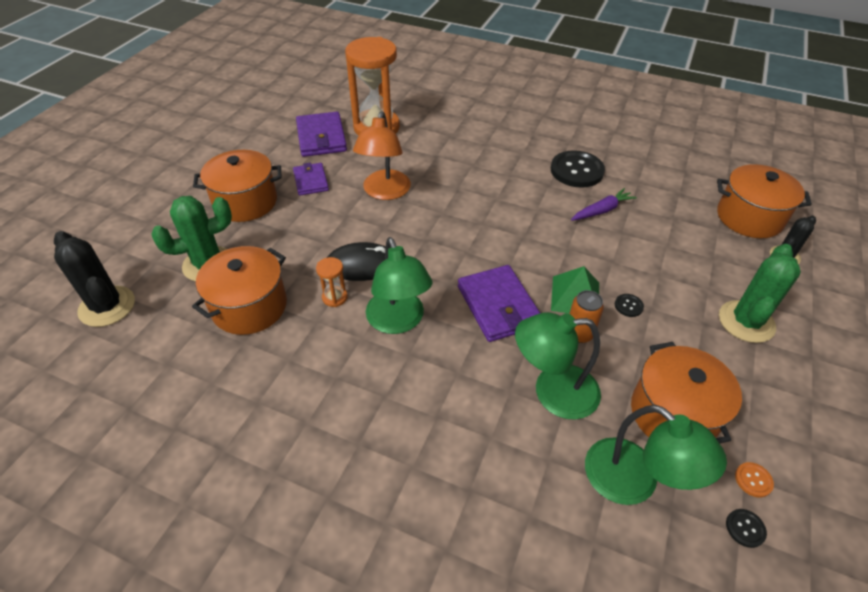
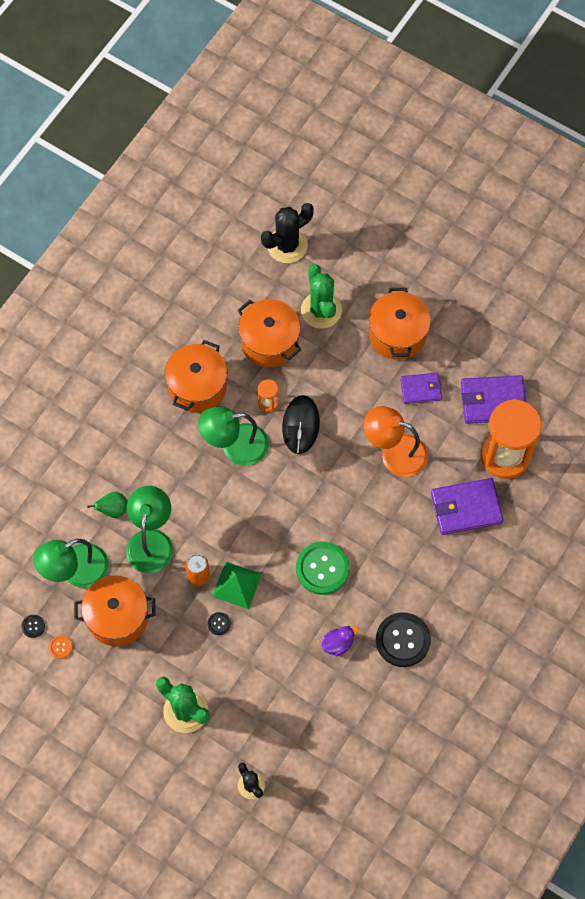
camera: 100 degrees right, 20 degrees up
purple wallet [458,265,540,342] -> purple wallet moved to [431,478,504,535]
purple carrot [571,188,637,221] -> purple duck [322,626,359,656]
orange pot [717,164,812,238] -> orange pot moved to [165,340,227,413]
none -> green pear [87,492,128,518]
none -> green button [296,541,350,595]

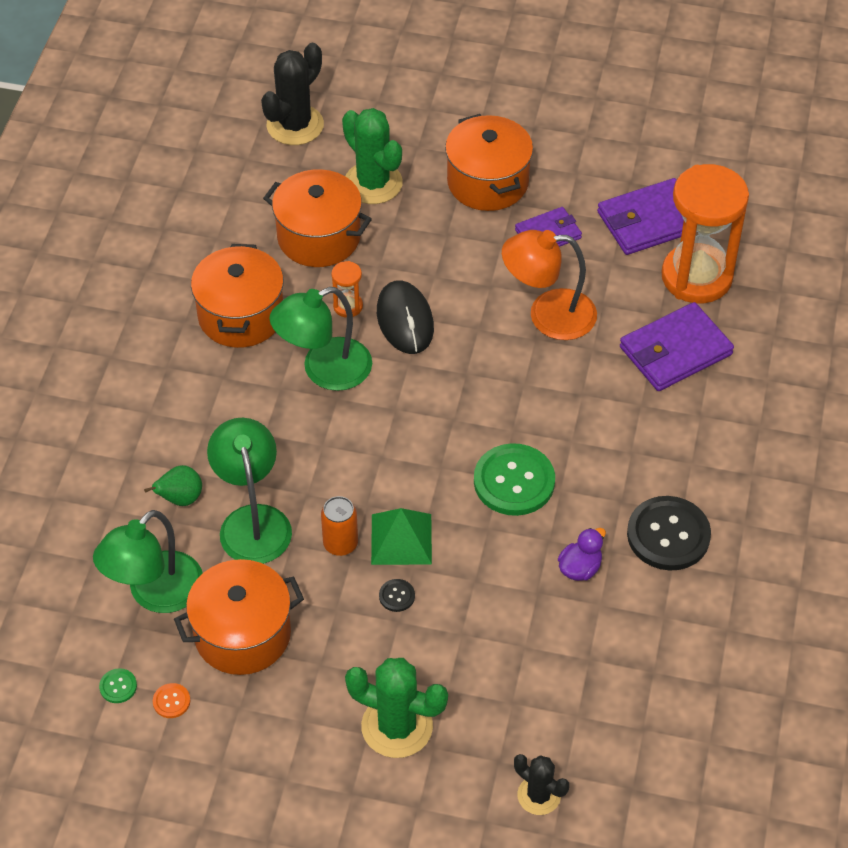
camera: 20 degrees left, 15 degrees down
black button [22,615,45,638] -> green button [99,668,137,703]

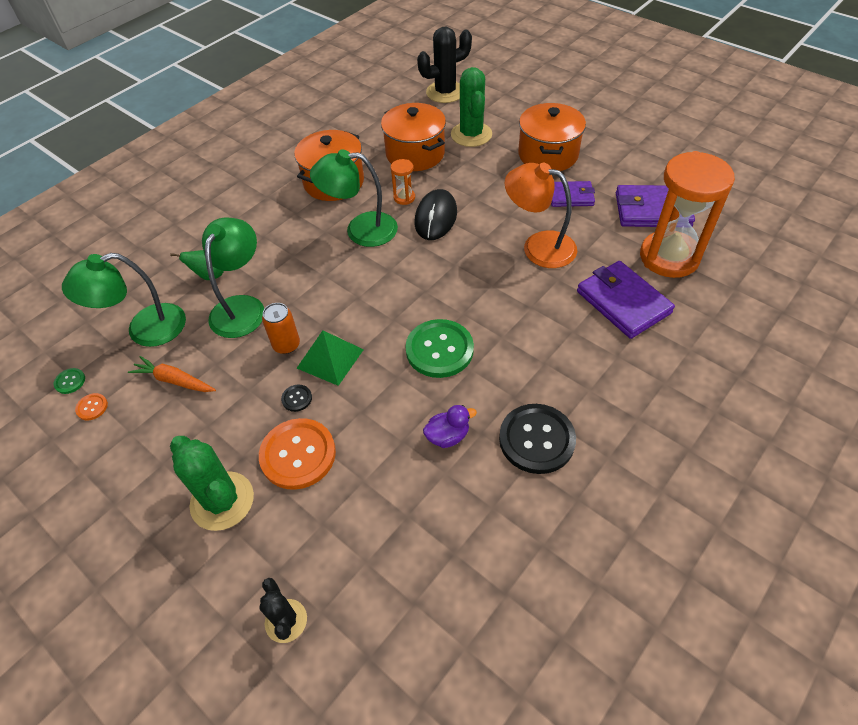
camera: 30 degrees right, 0 degrees up
orange pot [174,559,304,675] -> orange carrot [128,356,216,392]
purple wallet [620,302,734,391] -> purple wallet turned 60 degrees clockwise [577,261,675,339]
none -> orange button [259,418,336,490]

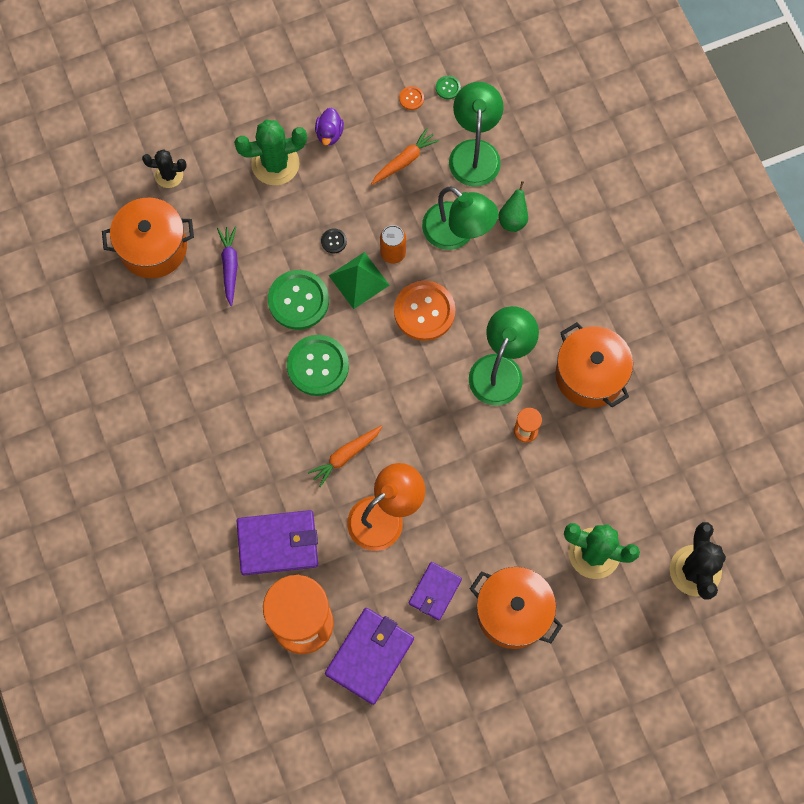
camera: 115 degrees right, 20 degrees up
orange button [259,418,336,490] -> orange button moved to [394,281,455,341]
orange pot [381,103,446,171] -> orange pot moved to [102,198,194,278]
black mouse [415,189,457,240] -> none
purple duck [423,405,477,448] -> purple duck moved to [315,108,344,146]
black button [499,404,576,474] -> none
none -> purple carrot [217,226,238,306]
none -> green button [268,270,329,330]
none -> orange carrot [308,426,382,487]

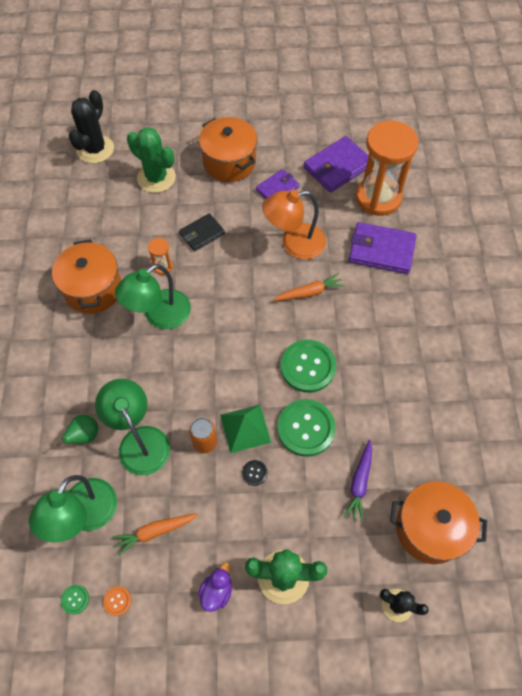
camera: 160 degrees left, 10 degrees down
orange button [394,281,455,341] -> none
none -> black wallet [179,213,225,251]

